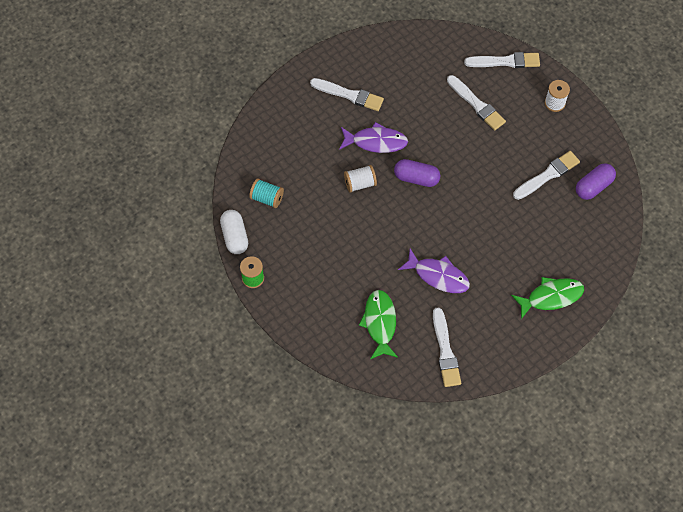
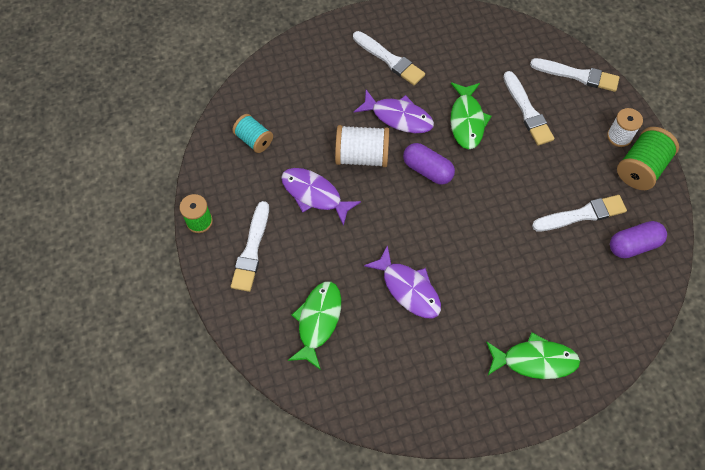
camera: 20 degrees right, 0 degrees up
white capsule [220,210,248,254] -> none
white spool [344,165,377,193] -> white spool [335,125,389,167], size x1.53
white brush [433,307,461,387] -> white brush moved to [231,201,269,292]
none -> purple fish [281,168,361,226]
none -> green fish [450,82,492,149]
none -> green spool [617,127,679,190]

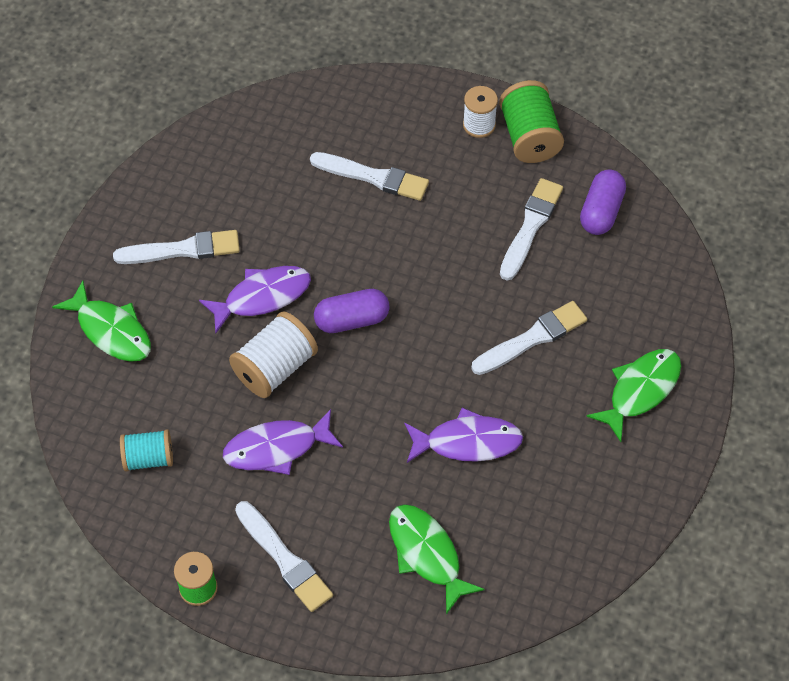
camera: 50 degrees left, 5 degrees down
green fish [450,82,492,149] -> green fish moved to [52,281,151,362]
white brush [530,58,619,92] -> white brush moved to [471,301,587,375]

